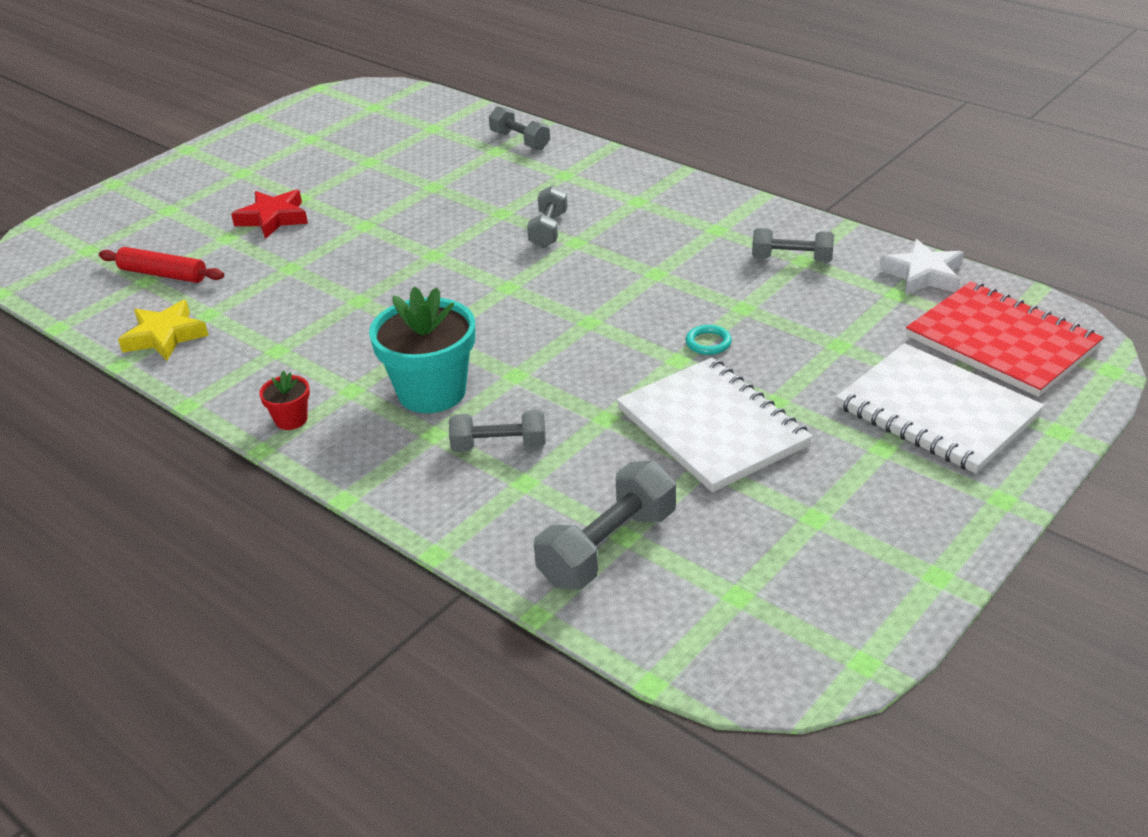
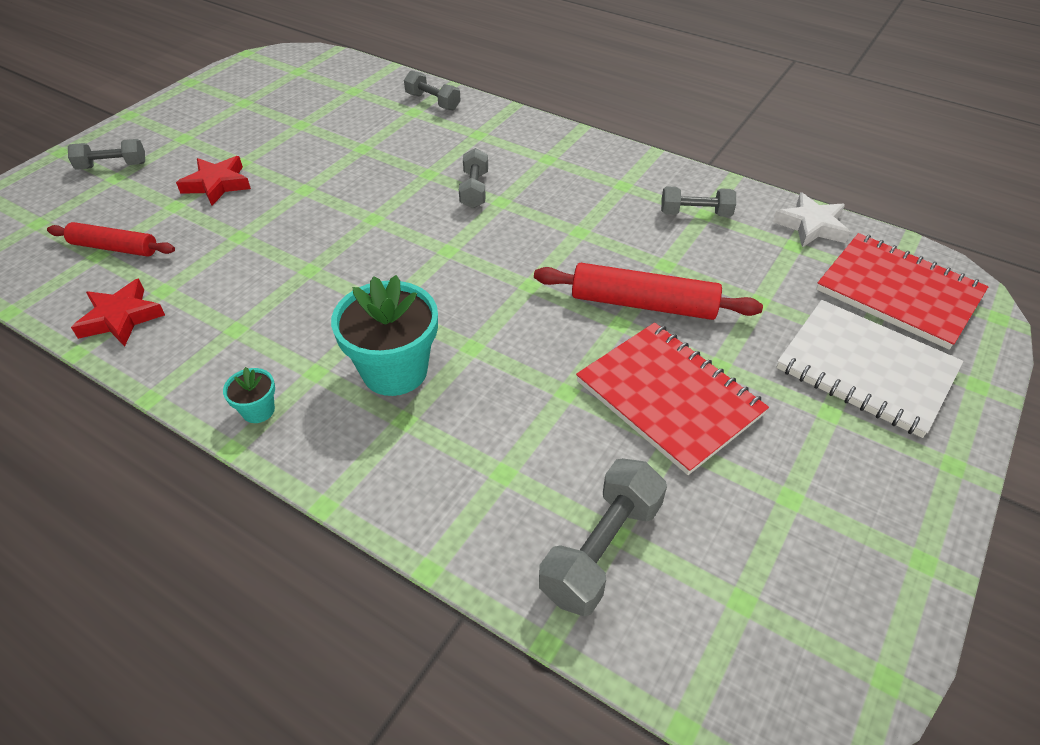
camera: 10 degrees left, 10 degrees up
yellow star [118,300,209,361] -> red star [71,279,165,347]
red flower pot [259,371,310,430] -> turquoise flower pot [223,367,275,423]
grey dumbbell [449,410,546,452] -> grey dumbbell moved to [68,139,145,170]
white notebook [616,357,813,492] -> red notebook [576,322,769,475]
turquoise ring [686,325,732,355] -> red rolling pin [534,263,763,320]

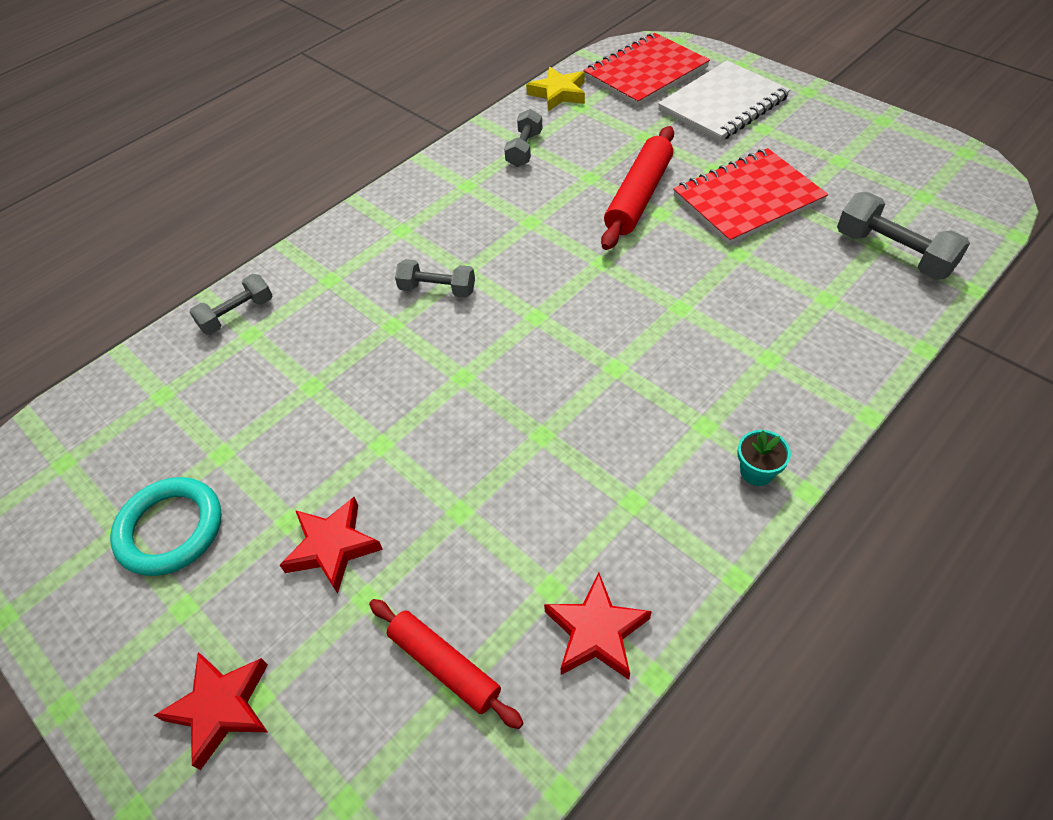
camera: 75 degrees left, 5 degrees up
red rolling pin [47,222,175,257] -> red rolling pin turned 75 degrees counterclockwise [369,599,523,729]
grey dumbbell [68,139,145,170] -> red star [154,652,268,770]
turquoise flower pot [331,275,438,396] -> none
white star [773,192,850,247] -> yellow star [526,67,585,111]
none -> turquoise ring [110,477,222,576]

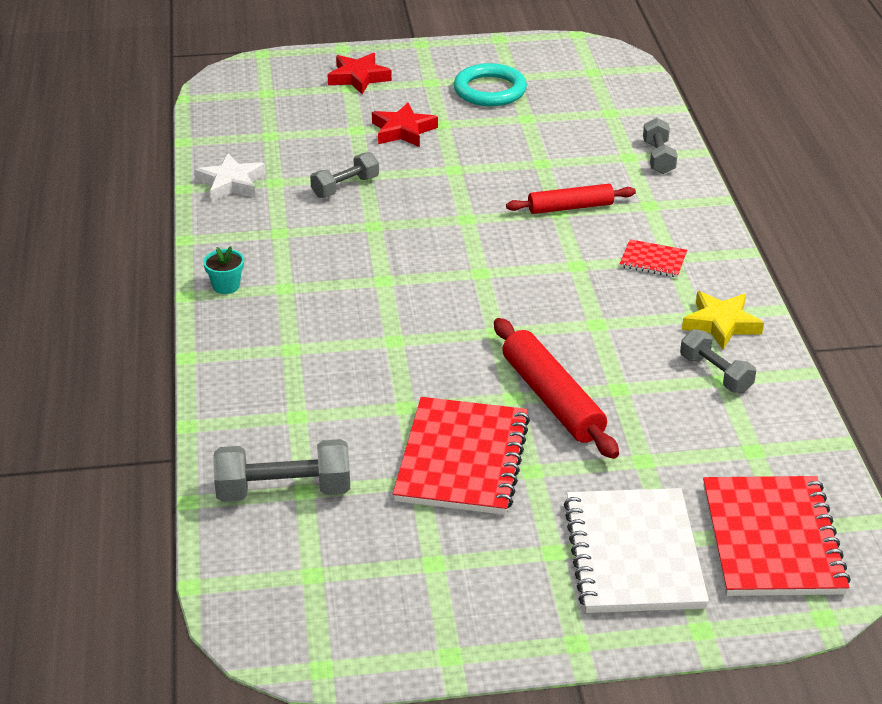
camera: 125 degrees right, 15 degrees down
red rolling pin [369,599,523,729] -> red rolling pin moved to [506,184,636,214]
grey dumbbell [395,259,475,298] -> grey dumbbell moved to [310,152,379,198]
yellow star [526,67,585,111] -> yellow star moved to [682,291,764,350]
red star [544,572,652,680] -> white star [194,154,266,202]
none -> red notebook [620,239,687,278]

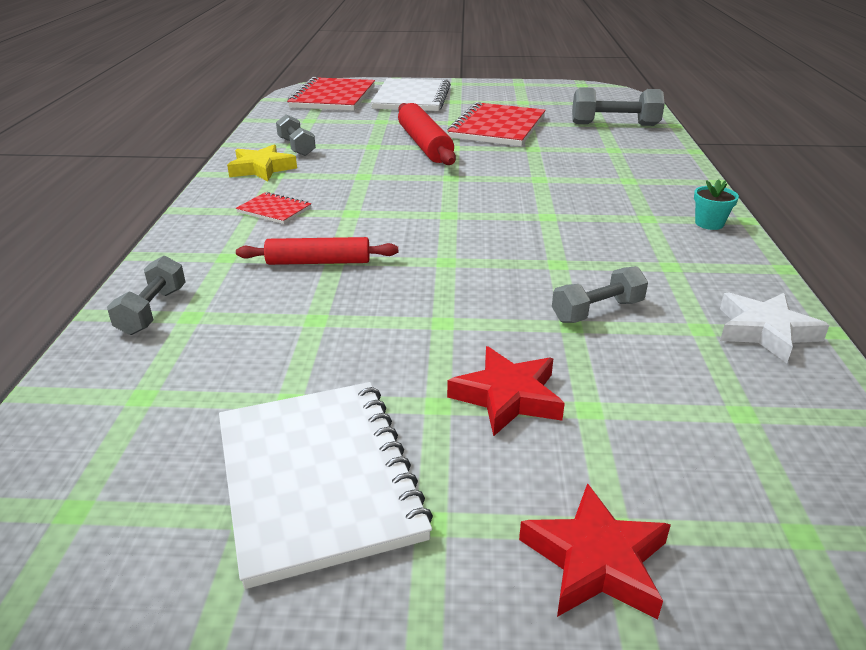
camera: 170 degrees left, 5 degrees down
turquoise ring [454,63,527,106] -> white notebook [219,382,433,589]

